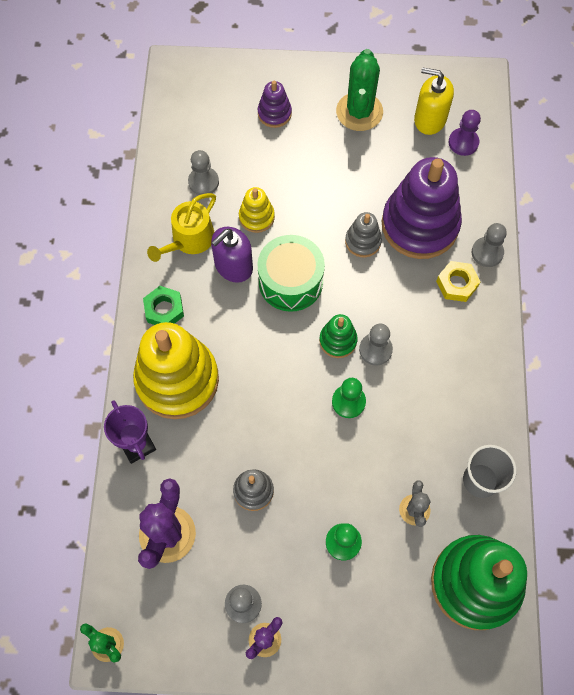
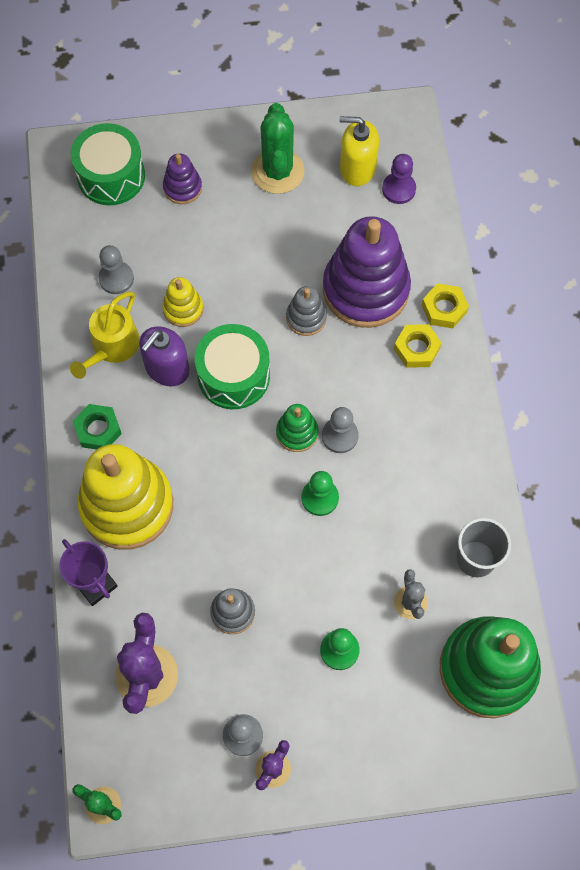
camera: 10 degrees left, 0 degrees up
grey pawn [472,223,507,267] -> yellow nut [422,283,469,328]
none -> green drum [71,123,145,205]

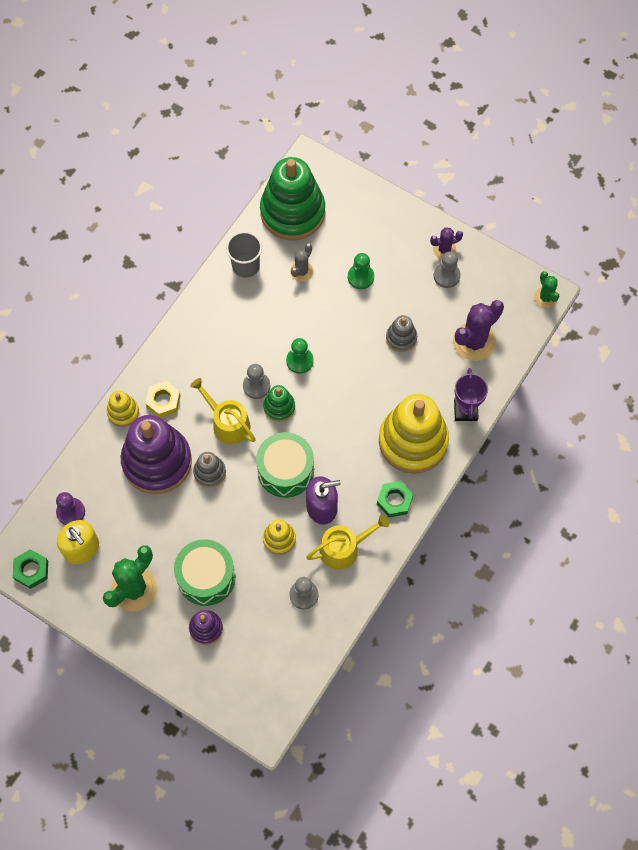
camera: 140 degrees left, 0 degrees up
green drum [71,123,145,205] -> green drum moved to [174,539,235,606]
yellow nut [422,283,469,328] -> yellow stacking toy [107,390,139,427]
none -> green nut [13,549,48,589]
none -> yellow watering can [190,378,256,444]

